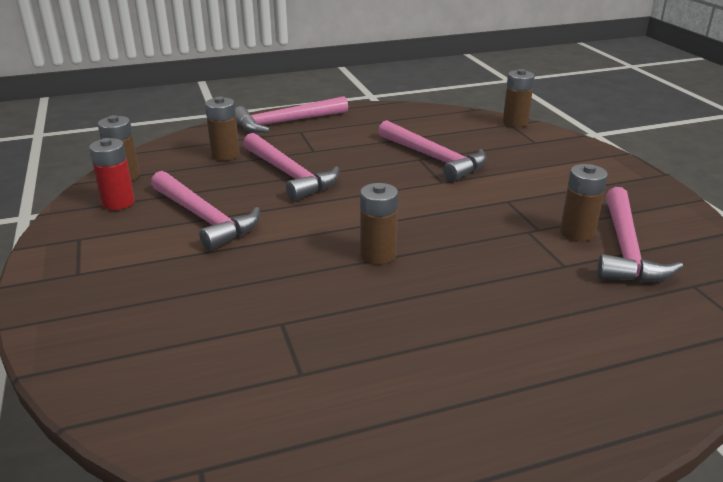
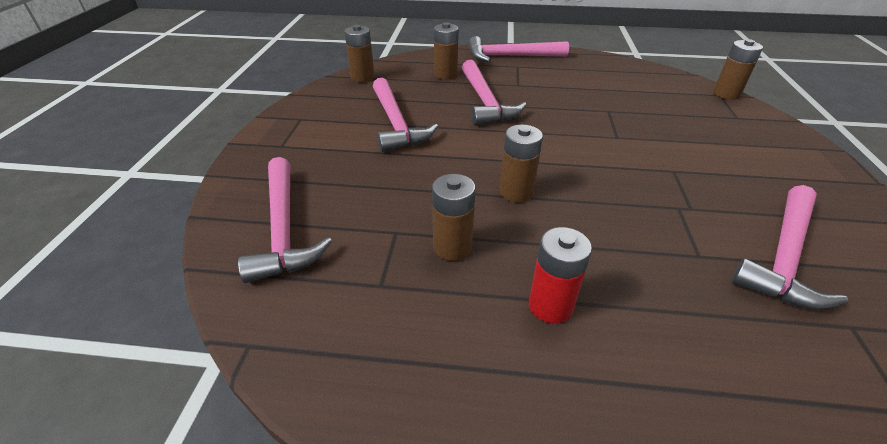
camera: 25 degrees right, 10 degrees up
red battery [89,138,135,210] -> red battery moved to [529,227,592,324]
pink hammer [378,120,487,182] -> pink hammer moved to [238,157,332,283]
brown battery [560,164,608,241] -> brown battery moved to [432,174,476,261]

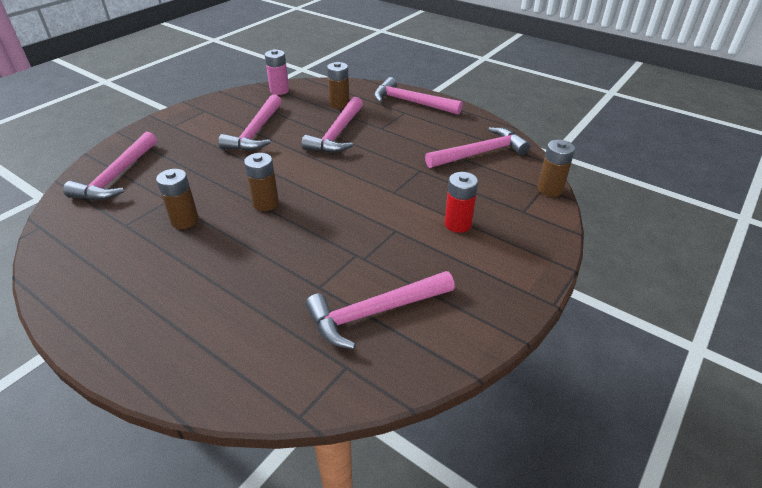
camera: 30 degrees right, 0 degrees up
brown battery [344,25,375,82] -> pink battery [265,49,289,95]
red battery [529,227,592,324] -> red battery moved to [445,172,478,233]
none -> pink hammer [425,127,531,168]

